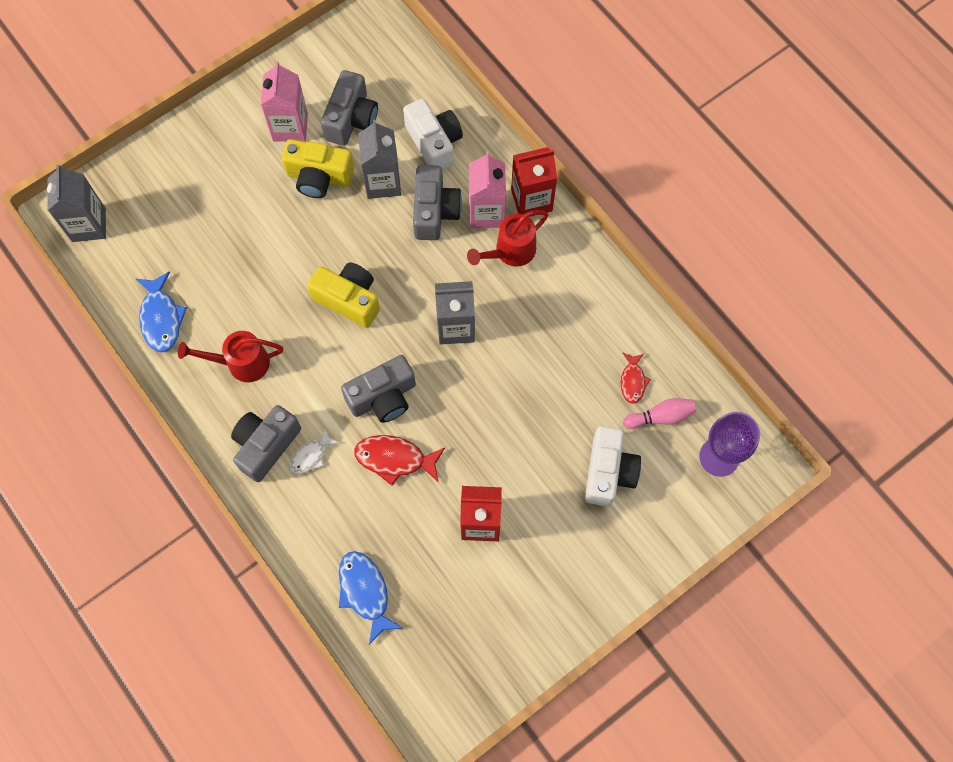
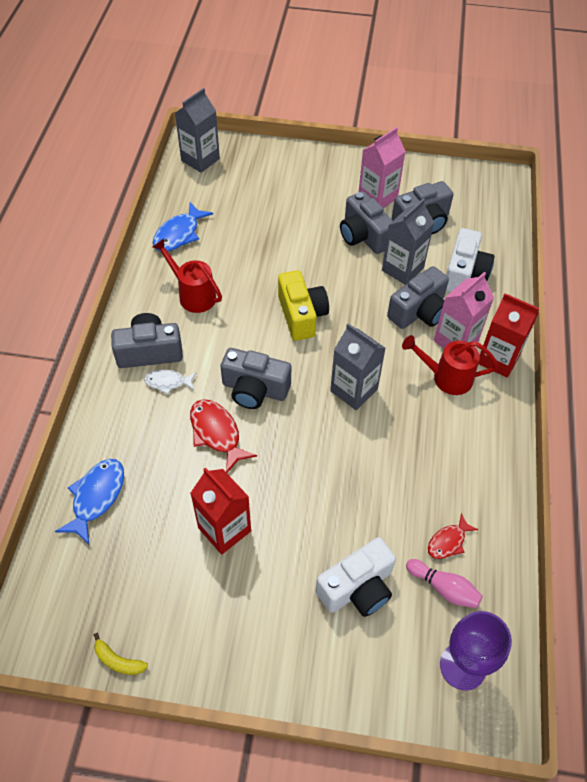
camera: 45 degrees right, 15 degrees down
yellow camera [282,139,354,198] -> grey camera [340,191,393,254]
none -> yellow banana [94,633,148,675]

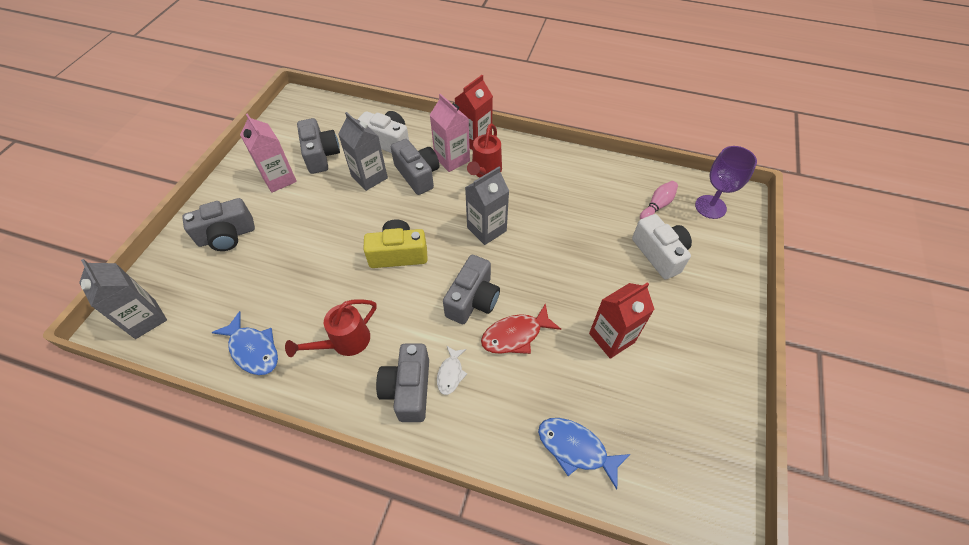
camera: 80 degrees left, 0 degrees up
yellow banana [94,633,148,675] -> none
grey camera [340,191,393,254] -> grey camera moved to [182,198,255,251]
red fish [428,513,479,559] -> none

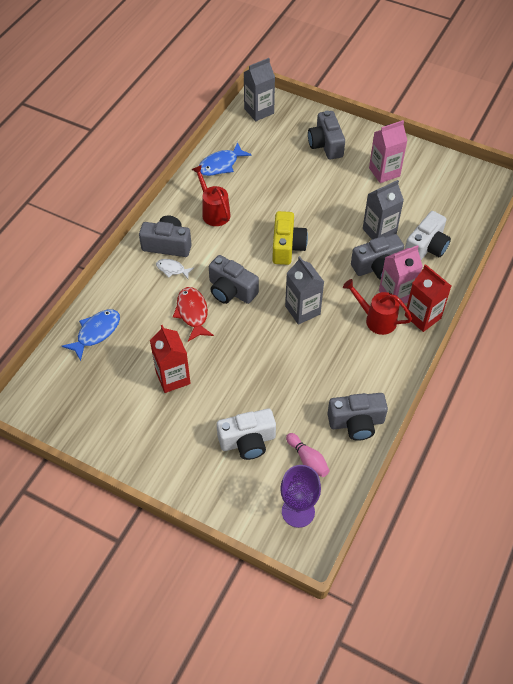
camera: 100 degrees right, 0 degrees up
grey camera [297,118,340,174] -> grey camera moved to [327,393,388,441]

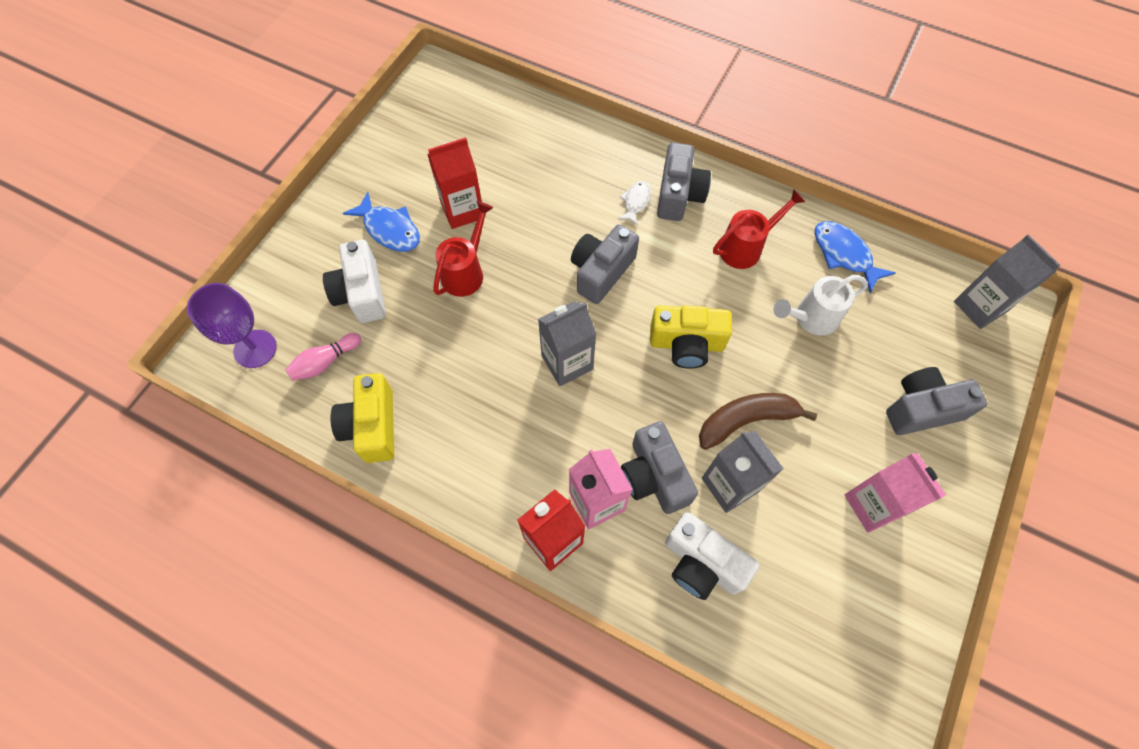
camera: 90 degrees right, 10 degrees up
blue fish [62,309,120,361] -> blue fish moved to [343,192,420,252]
red fish [173,287,214,341] -> none
grey camera [327,393,388,441] -> yellow camera [331,373,394,463]
red watering can [343,279,412,335] -> red watering can moved to [433,201,494,297]
none -> brown banana [699,393,817,450]
none -> white watering can [773,275,868,335]

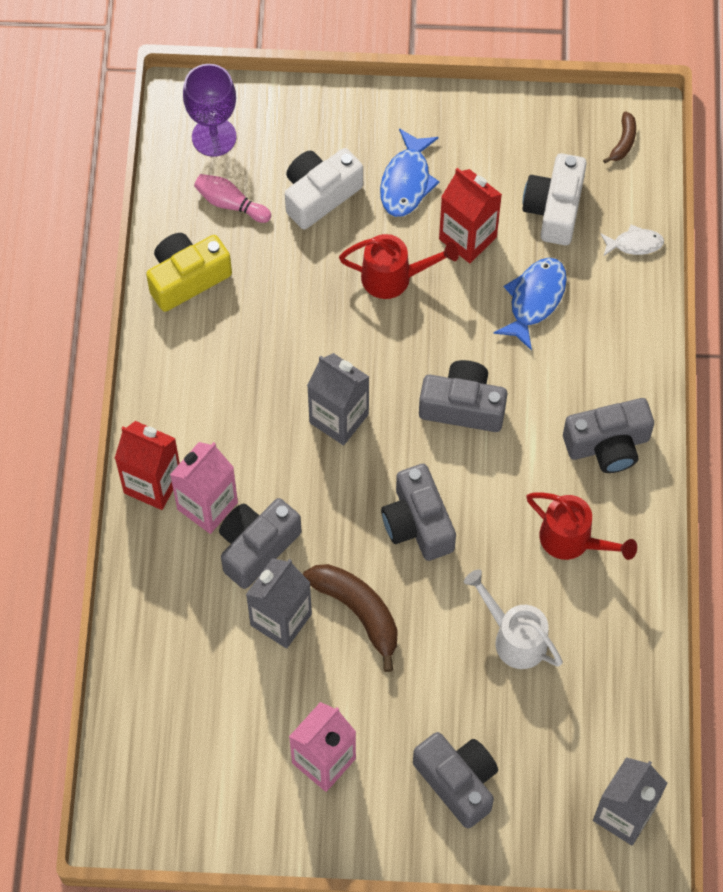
camera: 65 degrees right, 0 degrees up
white fish [617,181,651,225] -> white fish moved to [601,224,664,256]
yellow camera [650,306,732,369] -> grey camera [381,464,456,561]
white camera [665,512,760,600] -> white camera moved to [522,153,587,245]
blue fish [815,221,895,293] -> blue fish moved to [493,258,567,351]
none -> brown banana [603,112,636,163]

